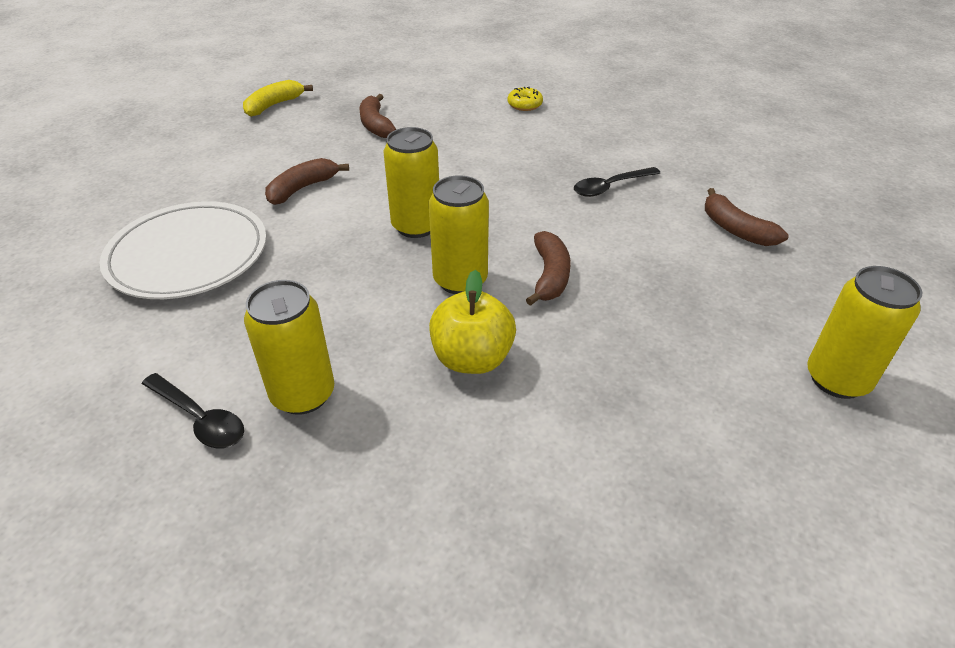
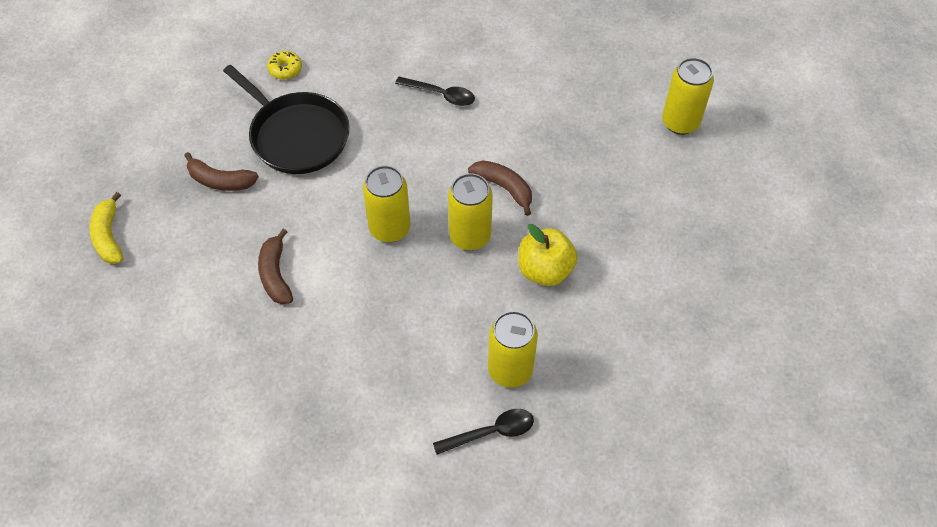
camera: 55 degrees left, 15 degrees up
white plate [100,201,267,299] -> none
black spoon [574,167,660,197] -> black spoon turned 75 degrees counterclockwise [395,77,475,106]
brown banana [705,188,789,246] -> none
none -> black pan [223,65,350,174]

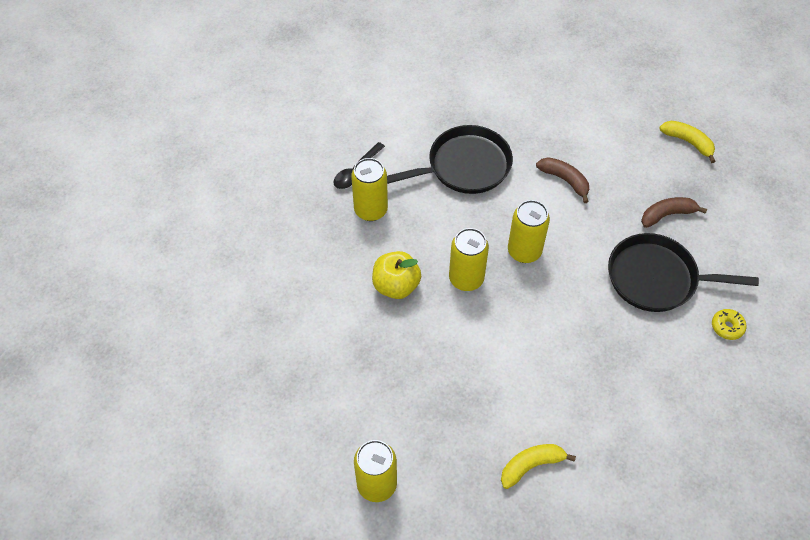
camera: 145 degrees right, 0 degrees up
black spoon [395,77,475,106] -> none
brown banana [468,160,532,216] -> none
none -> black pan [387,125,513,194]
none -> yellow banana [501,444,576,489]

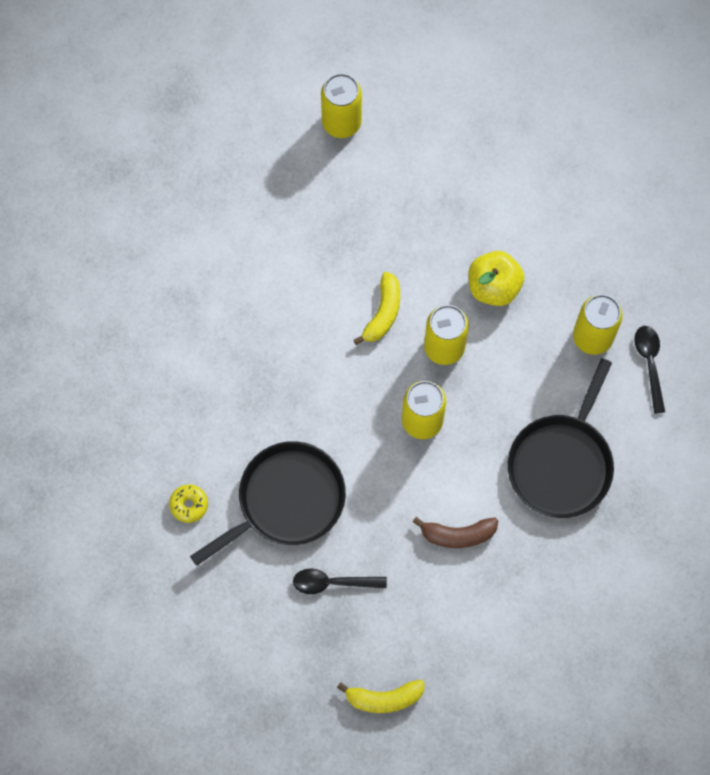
camera: 135 degrees right, 15 degrees up
yellow banana [501,444,576,489] -> yellow banana moved to [354,272,400,345]
brown banana [641,197,707,228] -> black spoon [293,569,387,594]

